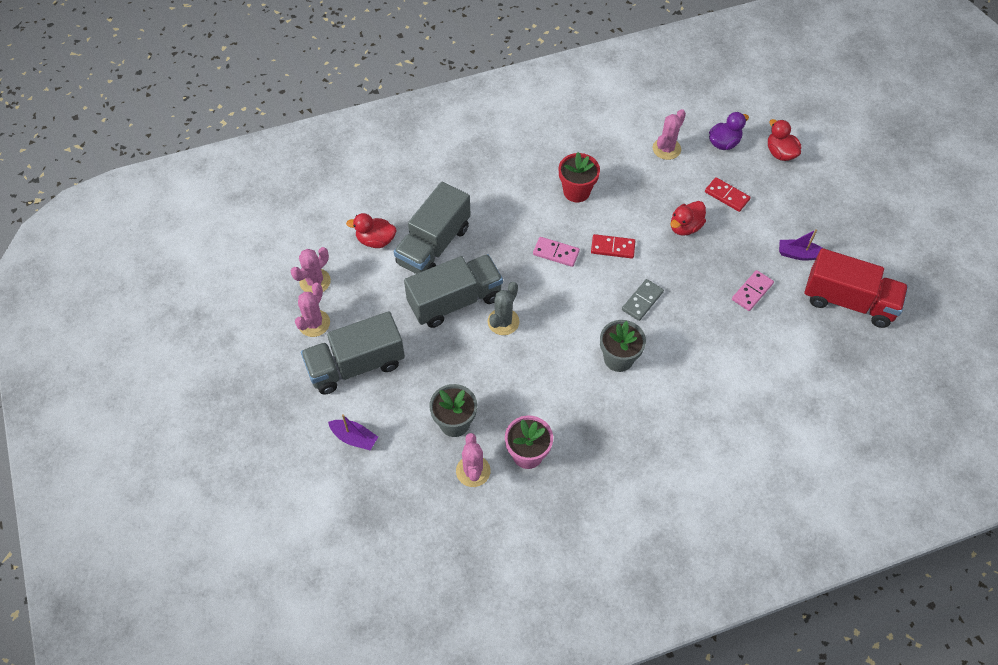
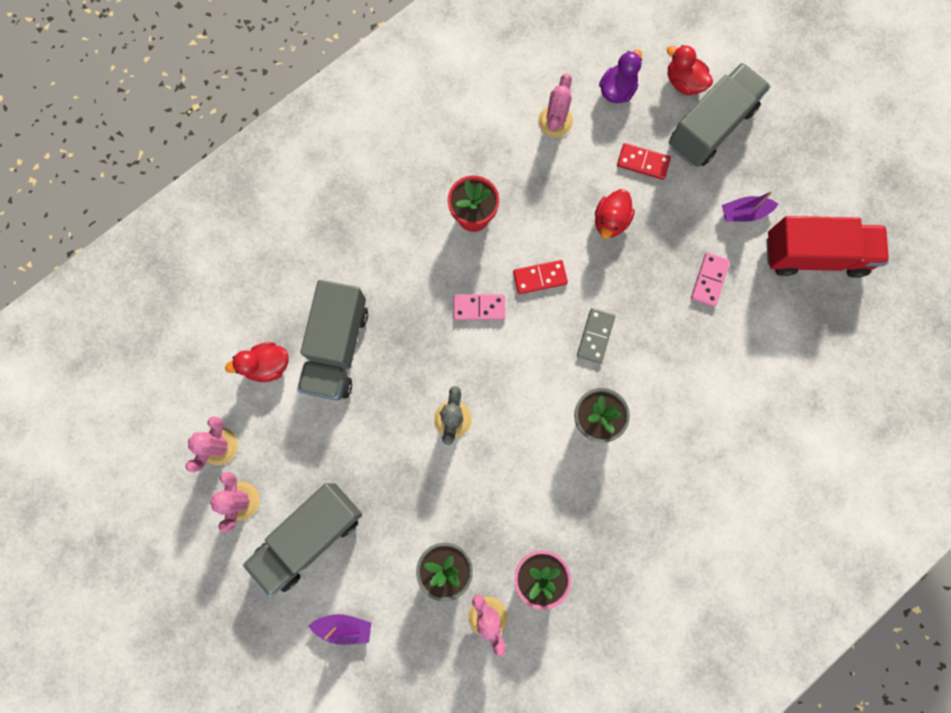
camera: 20 degrees left, 20 degrees up
grey truck [404,254,503,328] -> grey truck moved to [669,63,771,167]

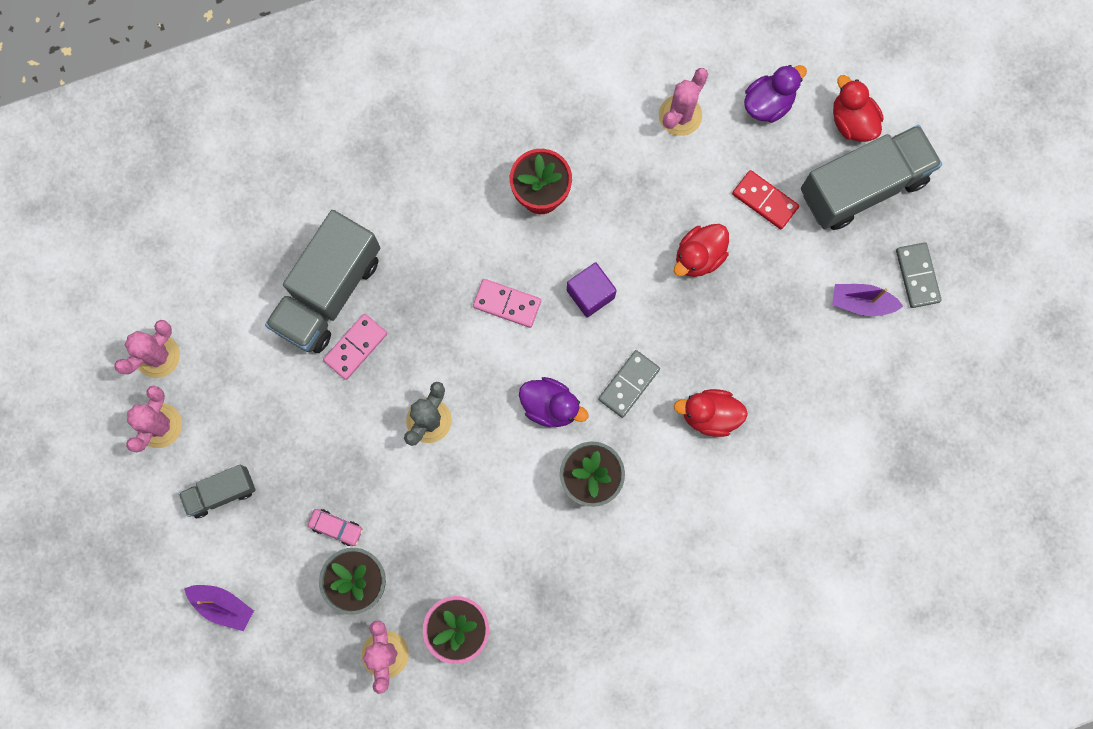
camera: 20 degrees right, 0 degrees up
red duck [225,342,289,382] -> red duck moved to [674,389,748,437]
grey truck [242,483,362,597] -> grey truck [179,465,256,518], size x0.52
red domino [513,260,568,294] -> purple cube [567,262,617,318]
pink domino [691,252,730,307] -> pink domino moved to [323,314,387,380]
red truck [766,216,889,278] -> none
none -> pink car [308,509,363,546]
none -> purple duck [519,377,589,427]
none -> grey domino [896,242,942,308]

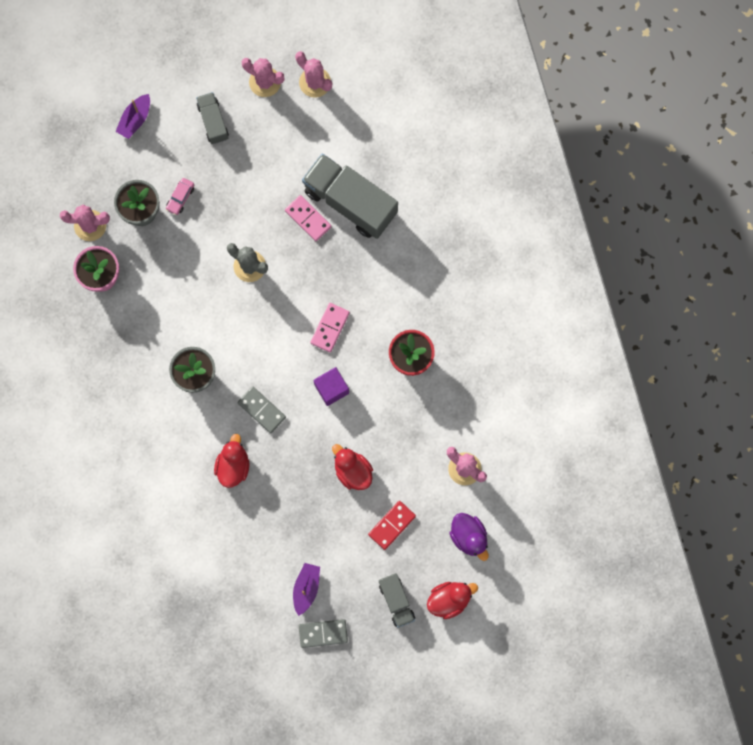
camera: 95 degrees right, 0 degrees up
purple duck [519,377,589,427] -> none
grey truck [801,125,942,230] -> grey truck [379,573,415,628], size x0.52

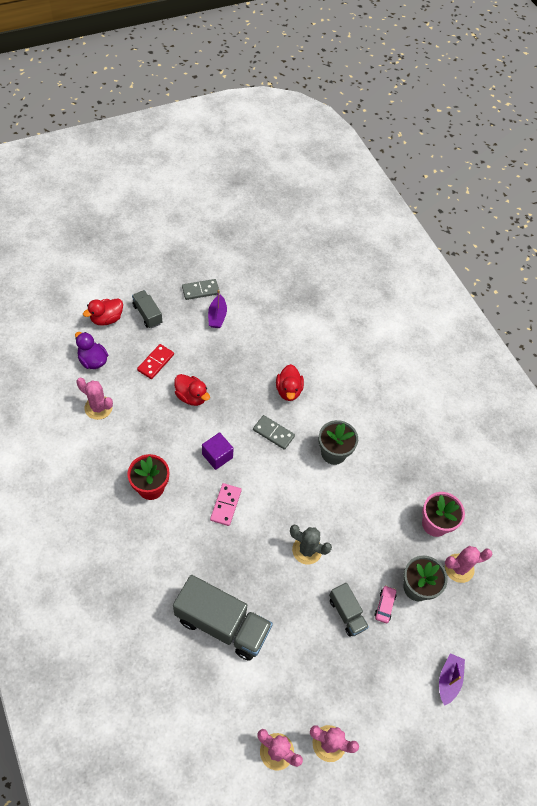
camera: 165 degrees right, 20 degrees down
grey truck [196,92,229,144] -> grey truck moved to [329,583,369,637]
pink domino [285,195,332,241] -> none

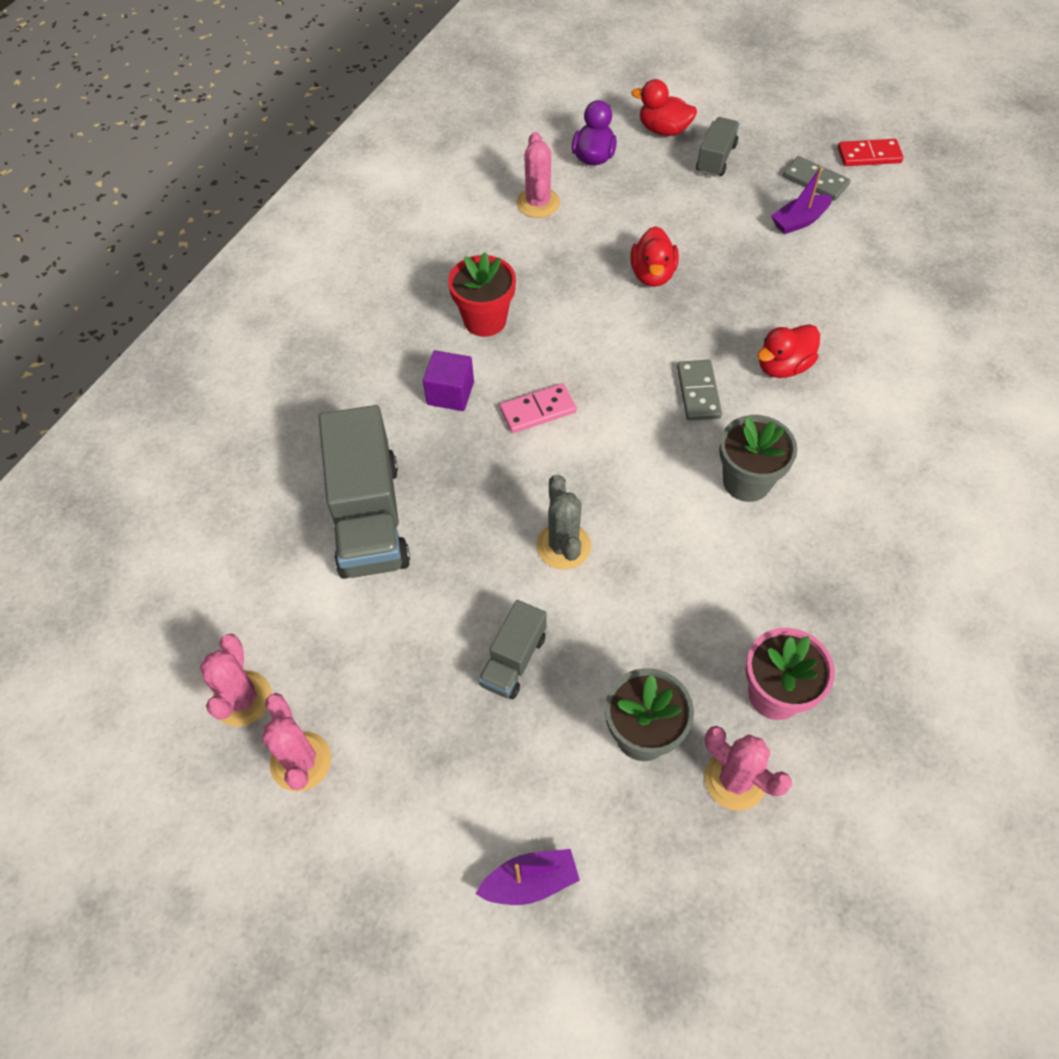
camera: 60 degrees right, 0 degrees up
red domino [137,344,174,379] -> red domino moved to [838,139,904,166]
purple cube [202,432,234,470] -> purple cube moved to [423,350,474,411]
pink car [375,585,397,623] -> none

